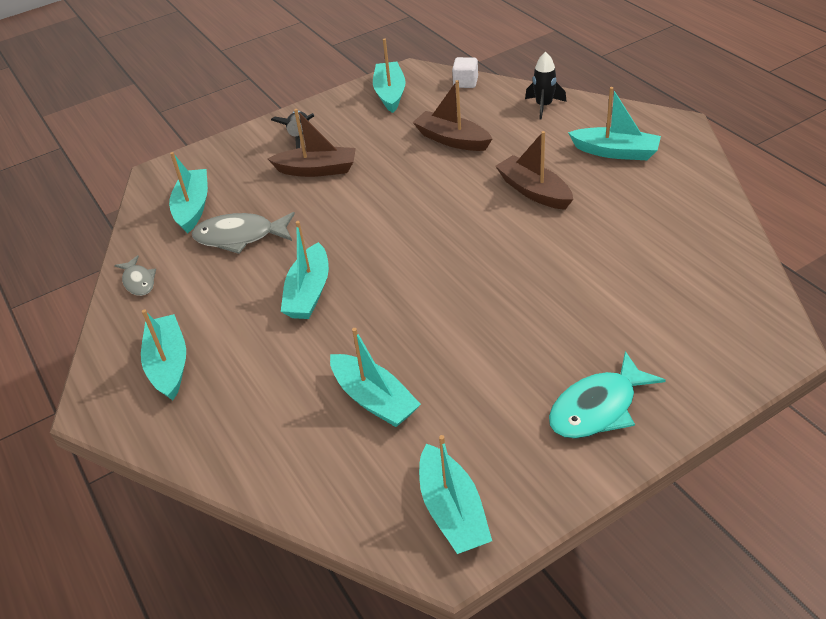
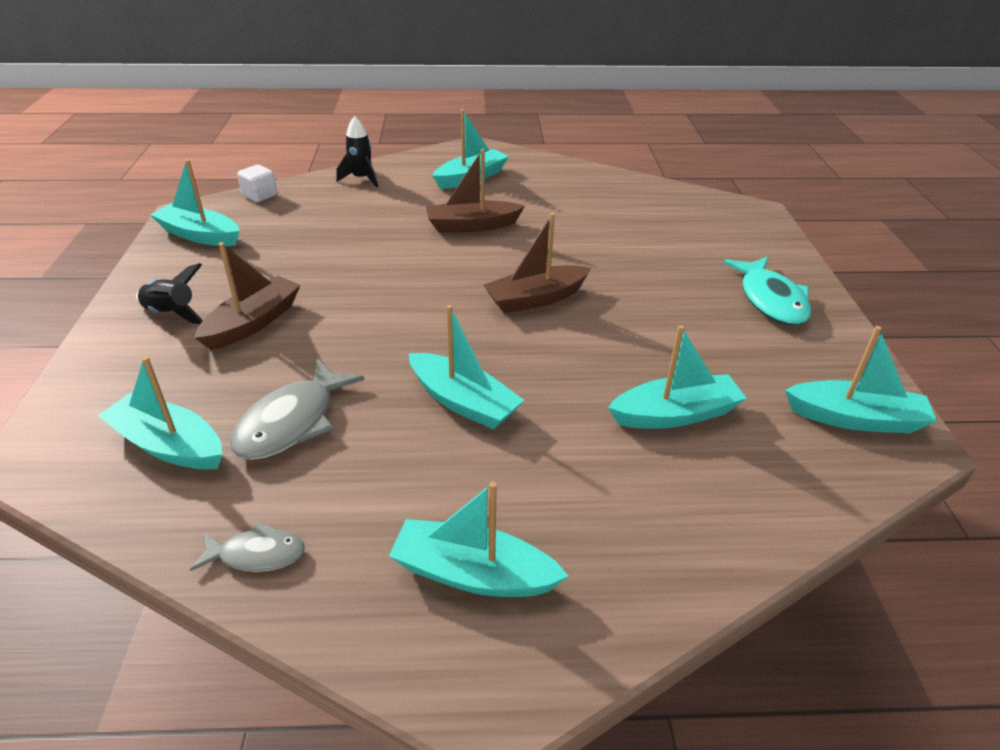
camera: 65 degrees left, 5 degrees down
brown boat [413,80,492,151] -> brown boat moved to [483,213,591,313]

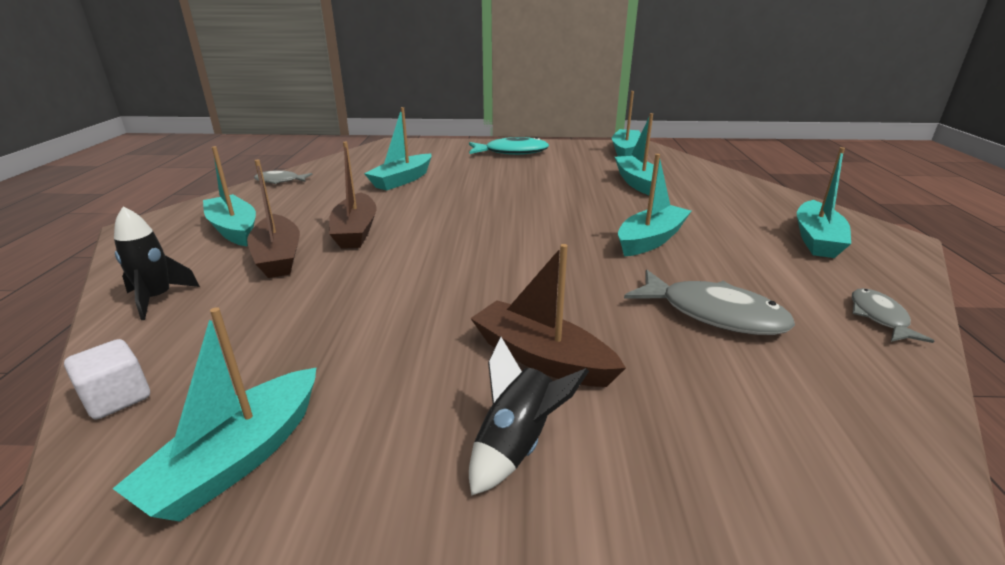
camera: 85 degrees left, 10 degrees down
turquoise boat [97,356,222,470] -> turquoise boat moved to [364,107,432,191]
brown boat [483,213,591,313] -> brown boat moved to [247,159,300,278]
none -> grey fish [254,170,313,184]

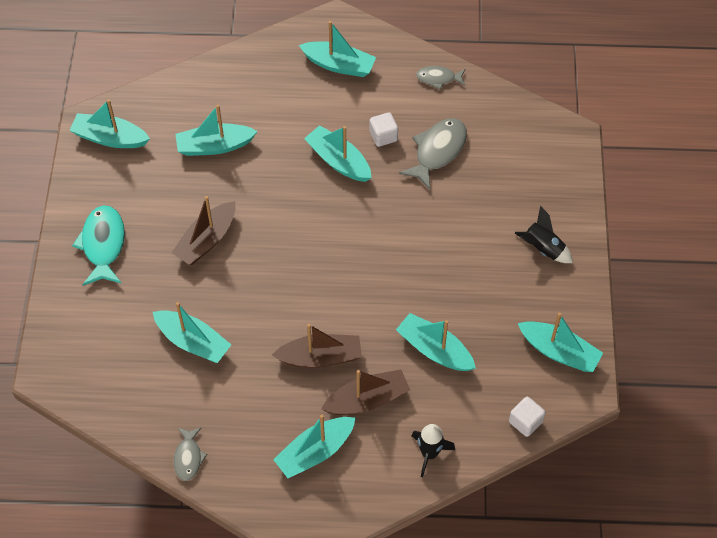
camera: 90 degrees left, 30 degrees up
brown boat [470,244,626,387] -> brown boat moved to [171,196,235,265]
none -> white cube [370,112,398,147]
none -> turquoise boat [396,313,476,371]

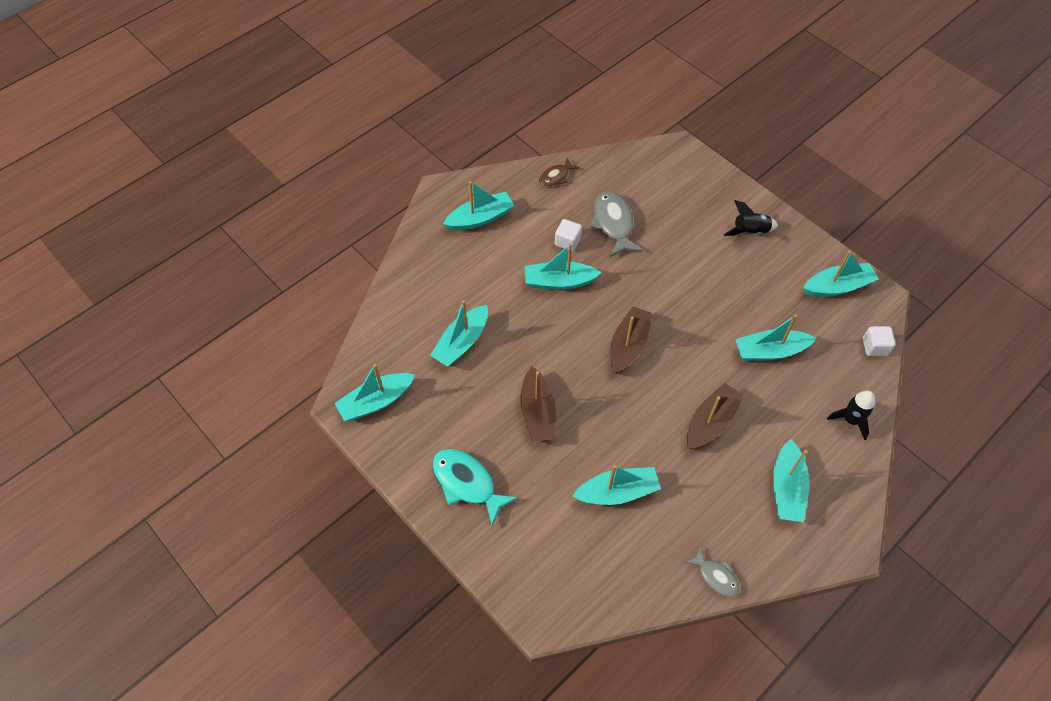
camera: 45 degrees left, 0 degrees up
brown boat [321,369,410,415] -> brown boat moved to [610,306,653,374]
grey fish [416,66,465,89] -> brown fish [539,158,580,187]

